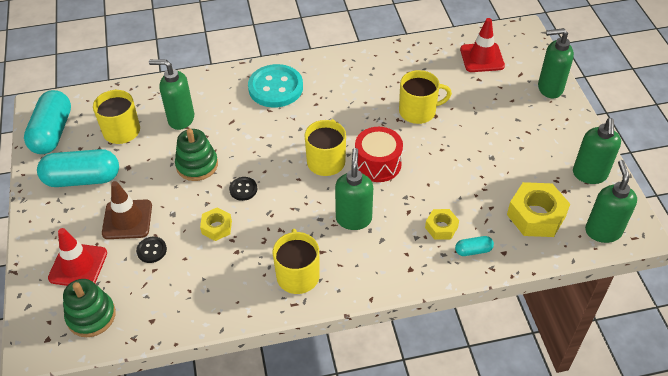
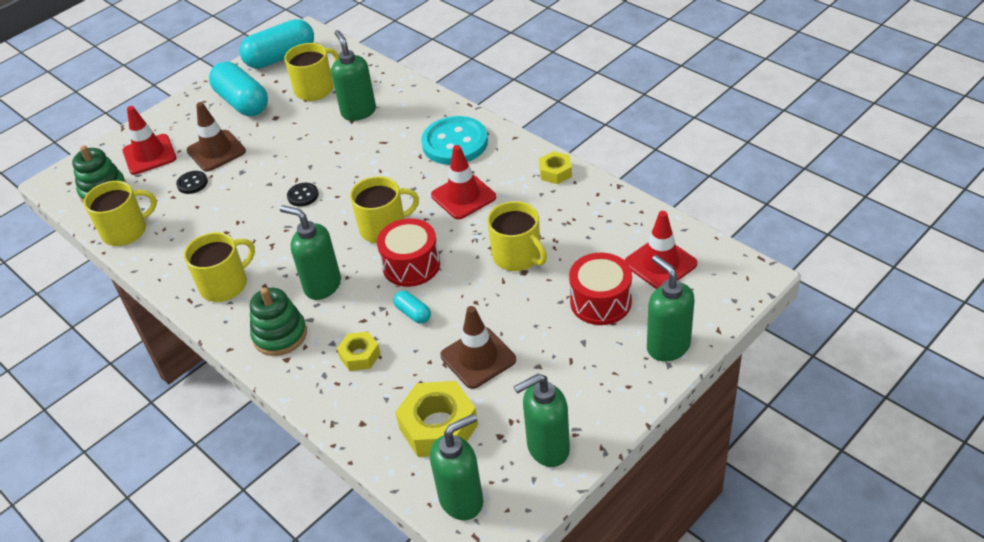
camera: 60 degrees right, 5 degrees down
green stacking toy [175,129,218,181] -> green stacking toy moved to [250,288,307,356]
yellow nut [200,208,232,241] -> yellow nut moved to [539,151,572,184]
green soap dispenser [335,148,373,230] -> green soap dispenser turned 120 degrees counterclockwise [280,205,341,300]
turquoise capsule [455,236,494,256] -> turquoise capsule moved to [393,291,431,324]
none -> yellow mug [84,181,157,246]
none -> red traffic cone [431,145,496,219]
none -> brown traffic cone [440,306,516,389]
none -> red drum [569,253,632,325]

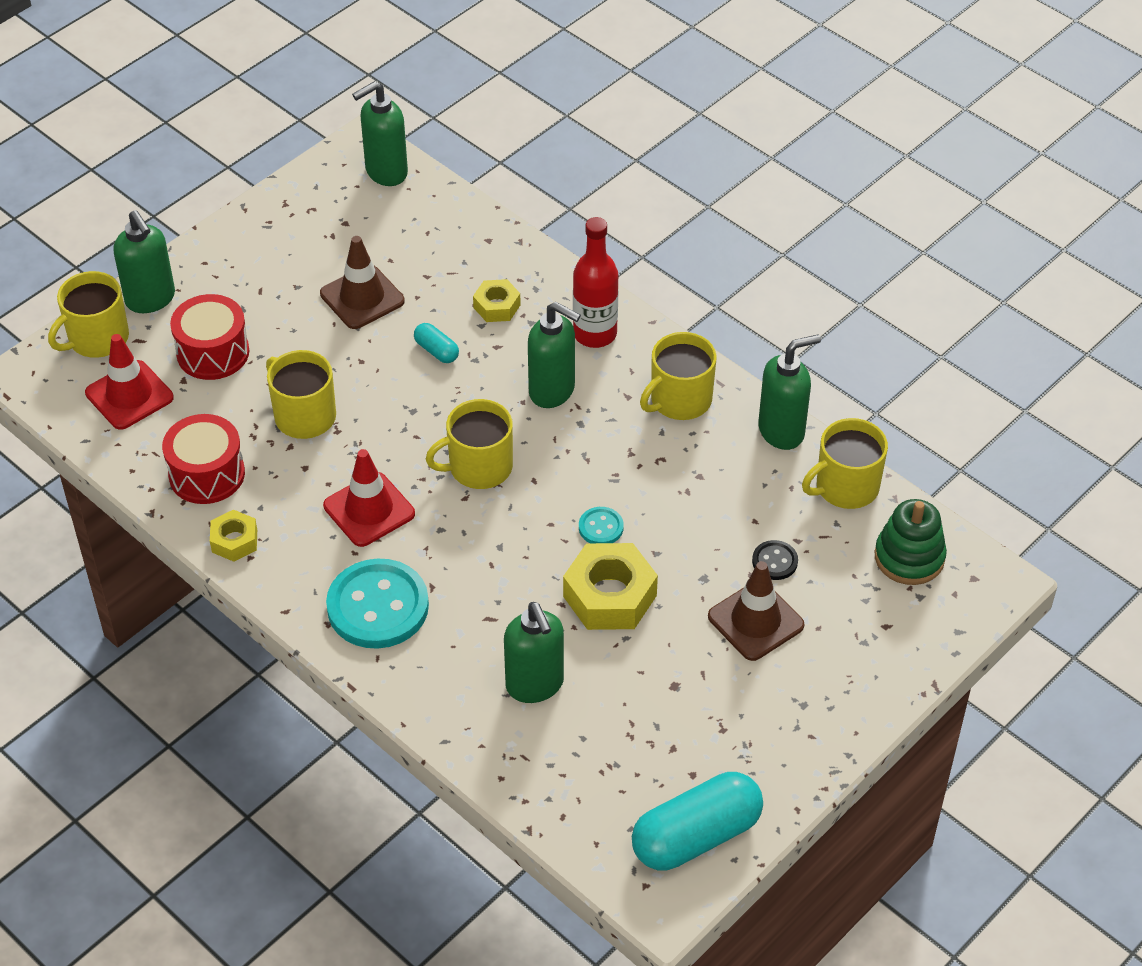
camera: 175 degrees right, 5 degrees up
red traffic cone [122,106,177,175] -> none
turquoise capsule [209,62,268,116] -> none
green stacking toy [250,288,307,356] -> red bottle [573,217,618,348]
yellow mug [284,43,339,101] -> yellow mug moved to [48,271,129,358]
black button [287,183,319,207] -> turquoise button [579,507,624,543]
red drum [377,218,440,287] -> red drum moved to [162,414,245,504]
yellow nut [395,381,478,457] -> yellow nut moved to [563,543,658,630]
green soap dispenser [514,374,570,467] -> green soap dispenser moved to [758,334,821,450]

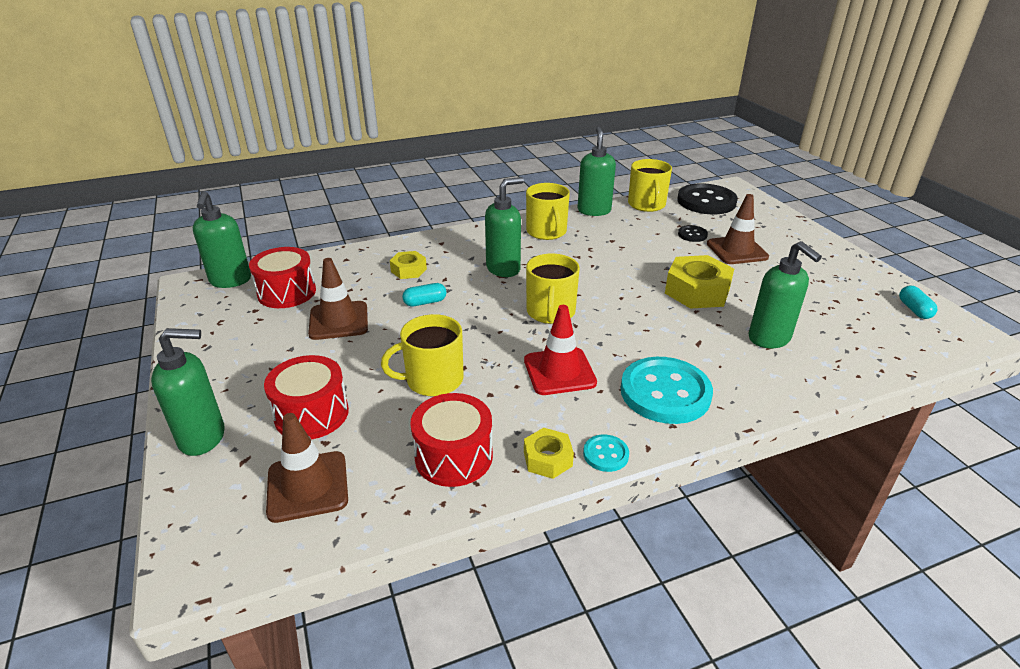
camera: 65 degrees left, 15 degrees down
yellow mug [48,271,129,358] -> none
red traffic cone [85,334,174,430] -> brown traffic cone [266,413,348,523]
green soap dispenser [504,602,564,703] -> green soap dispenser turned 60 degrees clockwise [748,241,822,348]
red bottle [573,217,618,348] -> none
turquoise button [579,507,624,543] -> turquoise button moved to [583,435,629,472]
turquoise capsule [632,772,763,871] -> turquoise capsule [899,285,938,319], size x0.46
green stacking toy [875,499,947,585] -> black button [677,183,738,214]
none -> red drum [249,247,316,308]

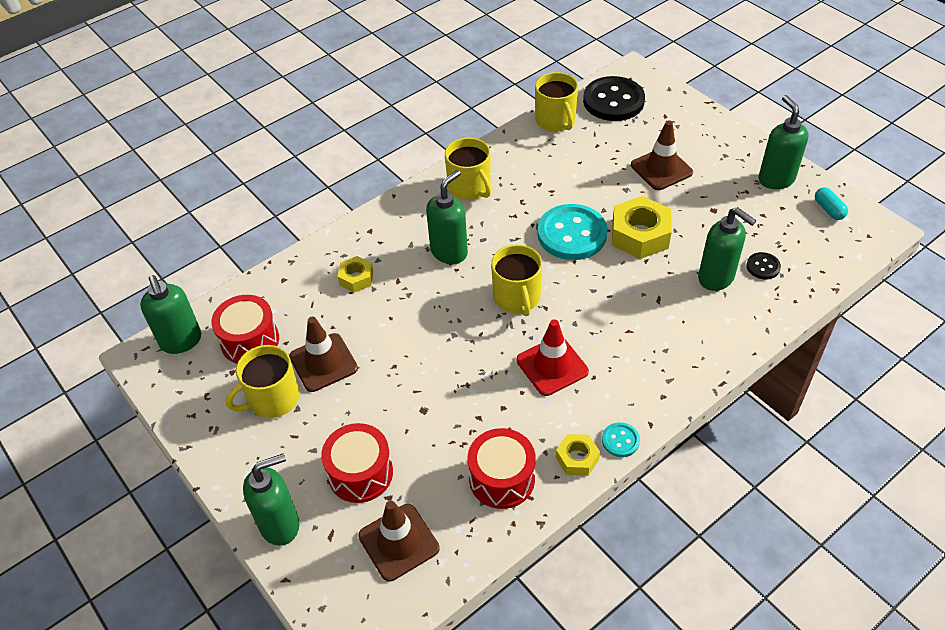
camera: 15 degrees left, 15 degrees up
yellow mug [381,314,464,396] -> yellow mug moved to [226,345,300,418]
turquoise capsule [402,283,446,307] -> none
green soap dispenser [578,127,616,216] -> green soap dispenser moved to [758,95,809,189]
turquoise button [621,357,713,424] -> turquoise button moved to [538,204,608,260]
black button [678,225,708,242] -> black button moved to [746,252,781,280]

